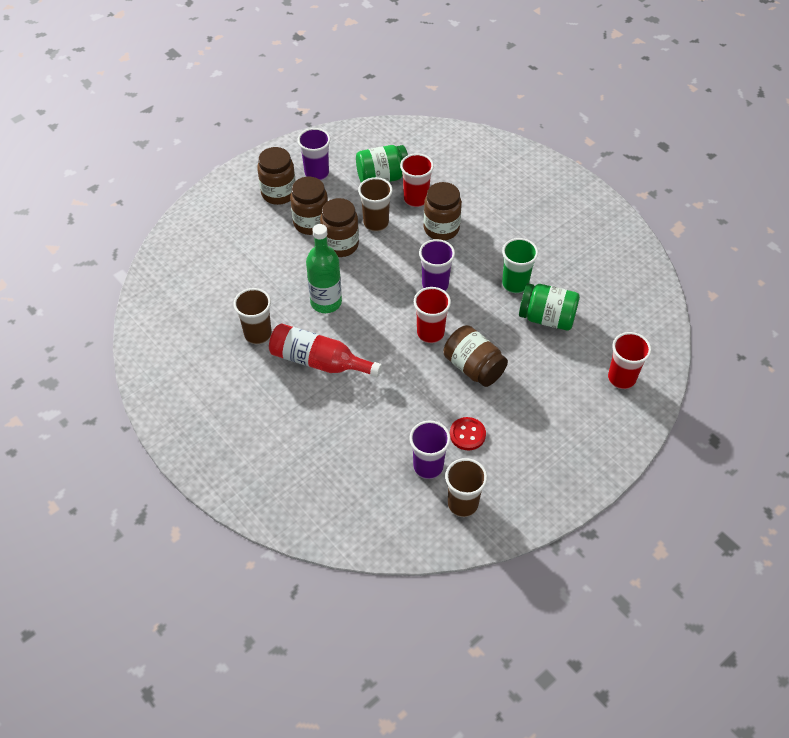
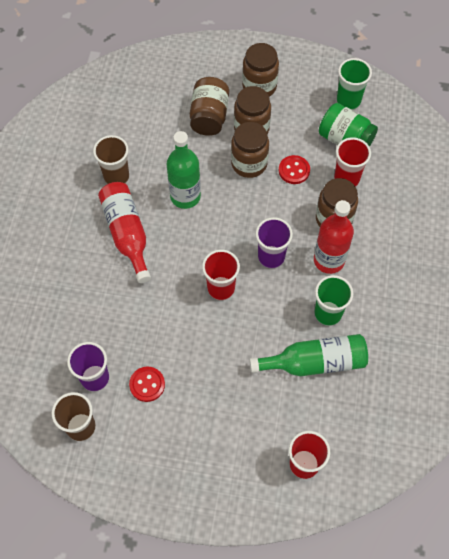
camera: 50 degrees right, 10 degrees up
purple cup [297,128,331,180] -> none
brown cup [358,177,393,232] -> red button [279,155,310,184]
brown jar [443,325,508,387] -> brown jar moved to [190,77,229,136]
green jar [519,283,580,330] -> green bottle [249,334,368,376]
none -> red bottle [314,200,354,274]
none -> green cup [337,58,372,110]

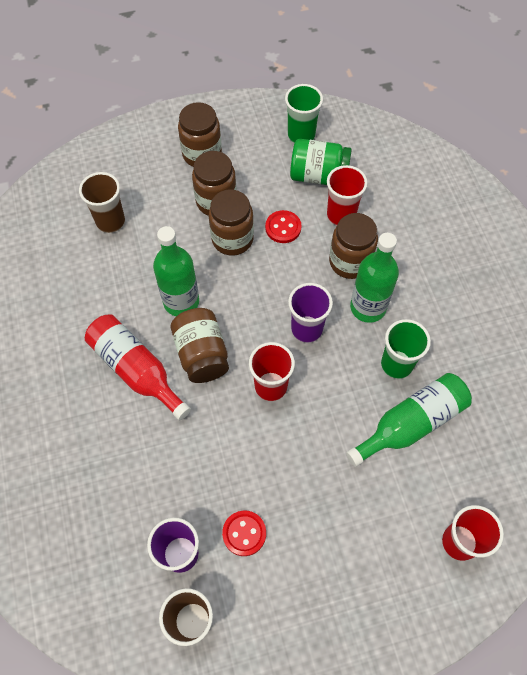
camera: 25 degrees left, 0 degrees up
brown cup [93,135,129,184] -> brown cup moved to [79,172,125,233]
brown jar [190,77,229,136] -> brown jar moved to [171,308,229,383]
red bottle [314,200,354,274] -> green bottle [350,233,399,323]

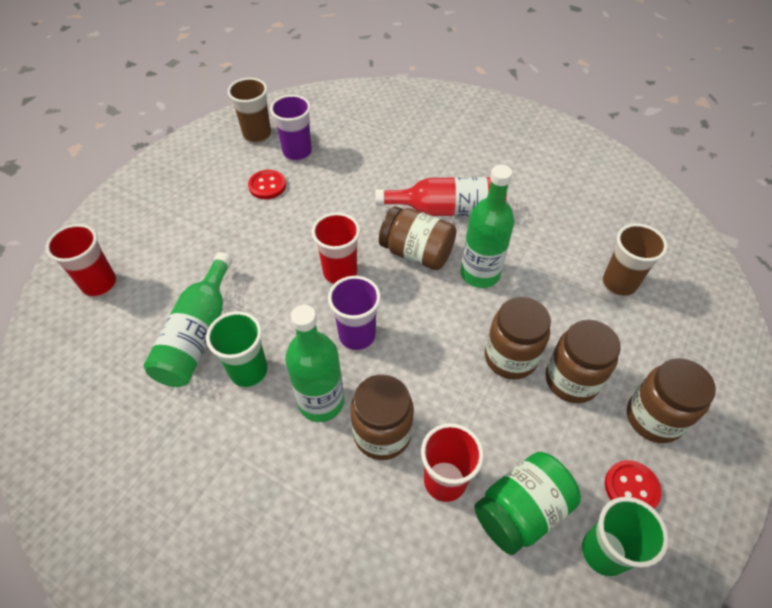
camera: 135 degrees right, 10 degrees down
red button [265,210,302,243] -> red button moved to [605,460,661,509]

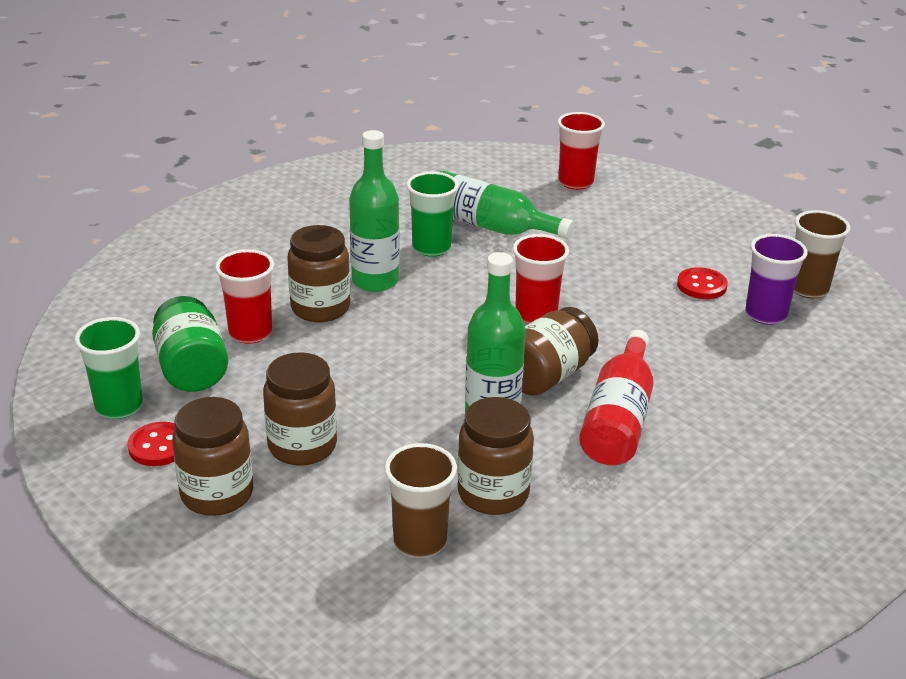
camera: 105 degrees right, 20 degrees down
purple cup [328,276,381,351] -> none
brown jar [485,297,551,379] -> brown jar moved to [457,397,534,515]

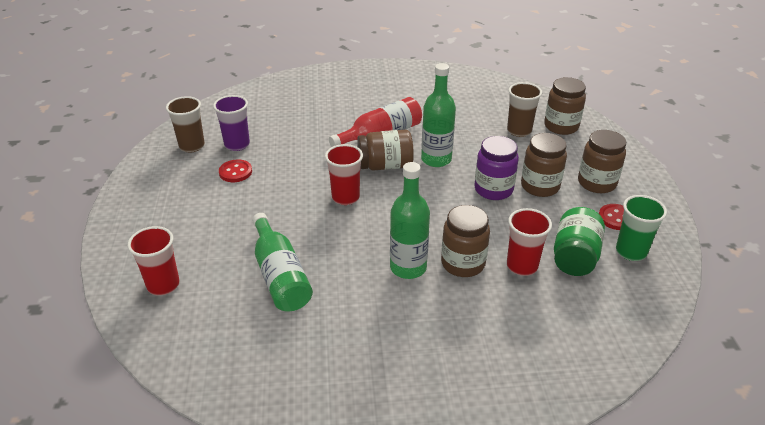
camera: 140 degrees left, 5 degrees up
green cup [406,172,459,257] -> none
brown jar [457,397,534,515] -> brown jar moved to [544,77,586,135]
none -> purple jar [474,136,519,200]

